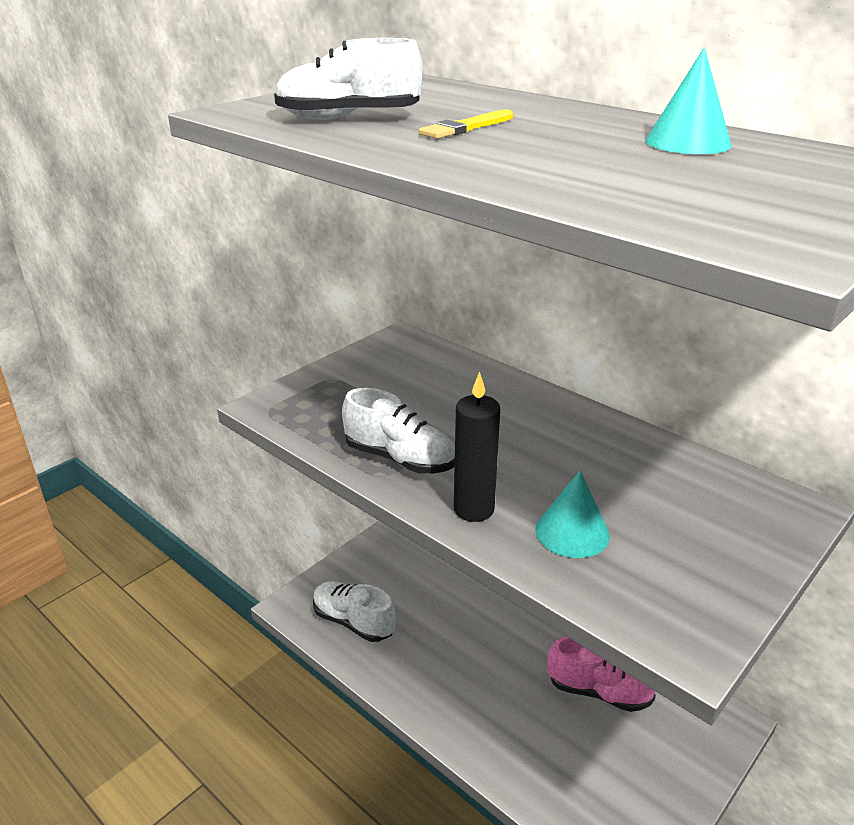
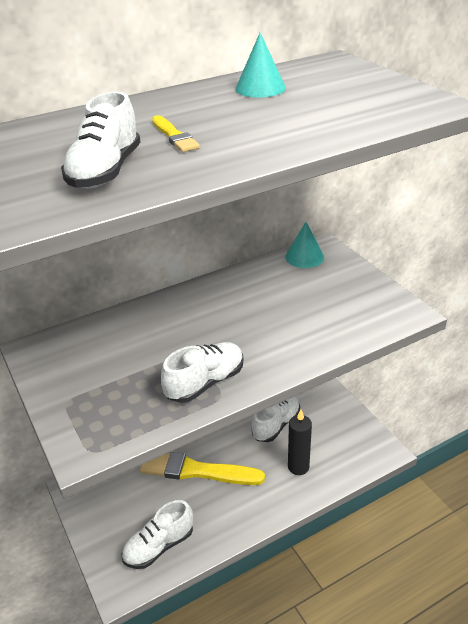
camera: 70 degrees left, 5 degrees up
black candle [454,372,500,522] -> black candle moved to [288,410,312,475]
turquoise cone [535,470,610,558] -> turquoise cone moved to [285,222,324,268]
pink shoe [547,636,656,712] -> white shoe [252,396,300,442]
none -> yellow brush [140,452,265,485]

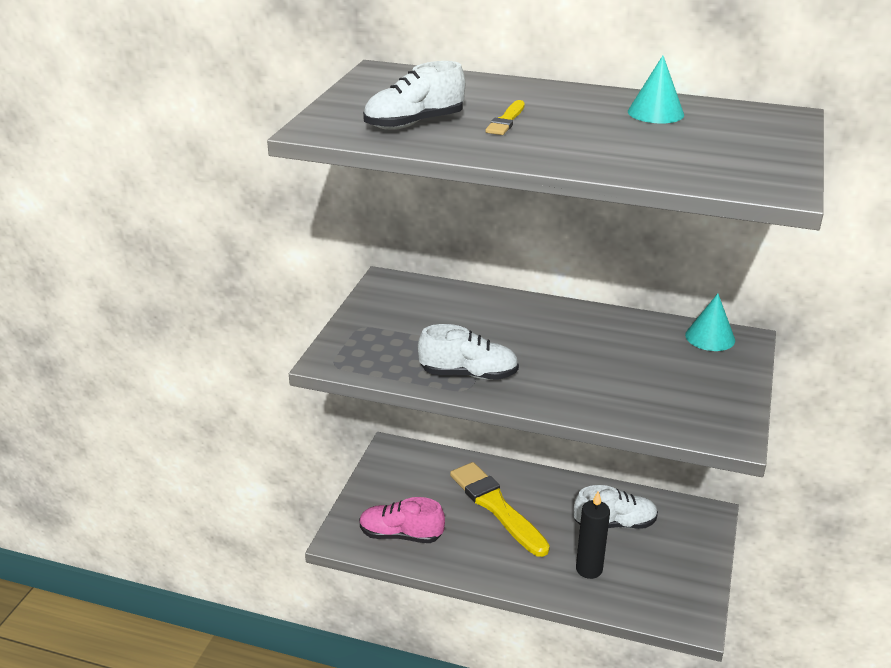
camera: 45 degrees right, 5 degrees down
white shoe [121,500,193,569] -> pink shoe [359,497,445,543]

